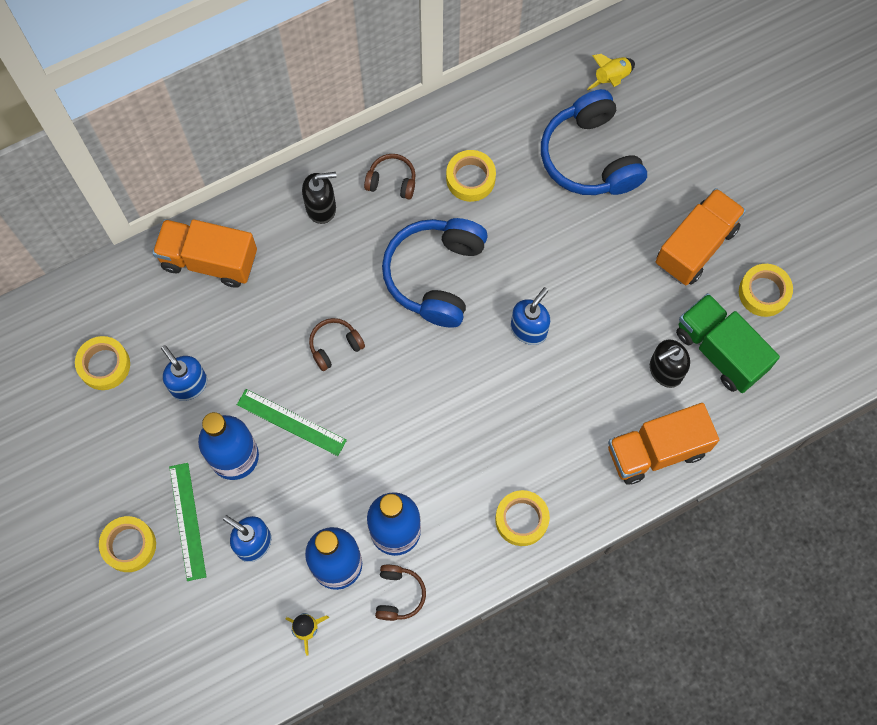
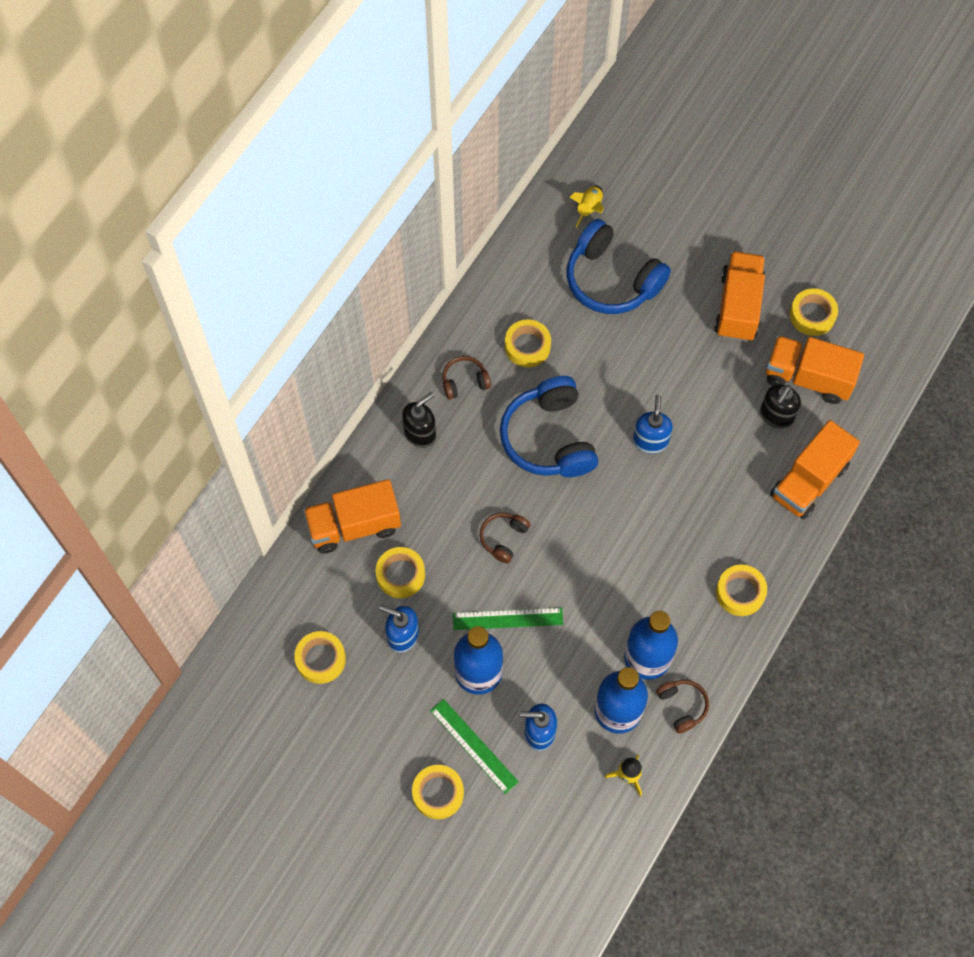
camera: 30 degrees left, 5 degrees down
green truck [676,293,780,393] -> orange truck [766,336,864,404]
none -> yellow tape [376,547,425,598]

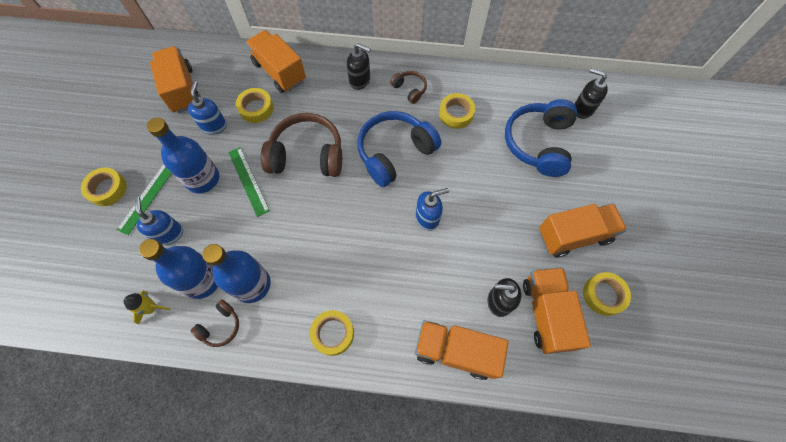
camera: 65 degrees right, 0 degrees up
yellow tape [294,631,346,684] -> orange truck [150,46,201,113]
brown headphones [480,513,531,563] -> brown headphones [261,113,342,177], size x2.09
yellow rocket [570,186,604,228] -> black soap dispenser [574,68,608,119]

